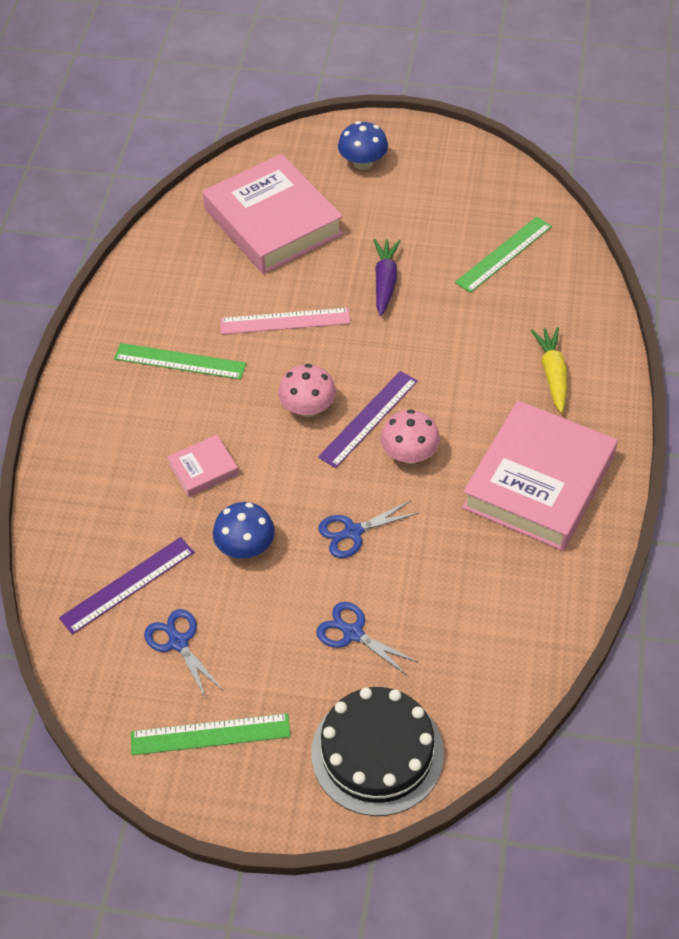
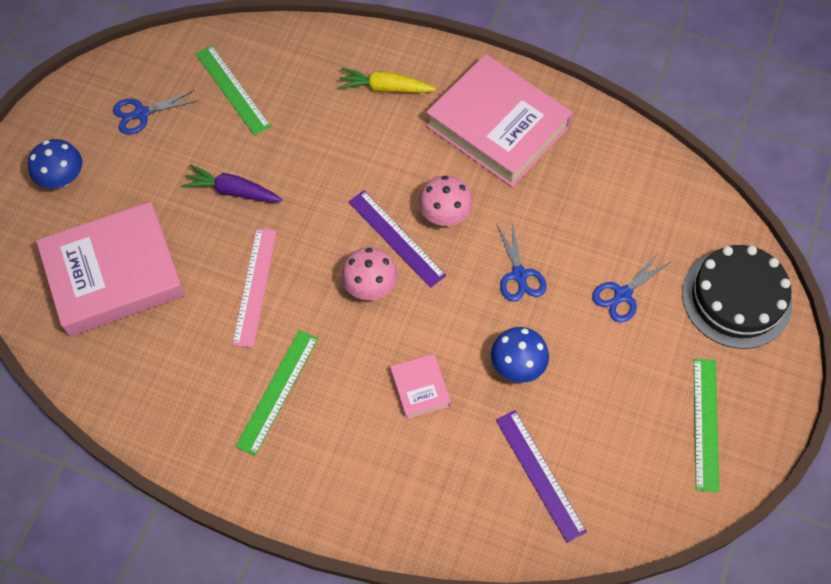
camera: 80 degrees left, 10 degrees up
blue scissors [144,609,223,698] -> blue scissors moved to [113,90,199,134]

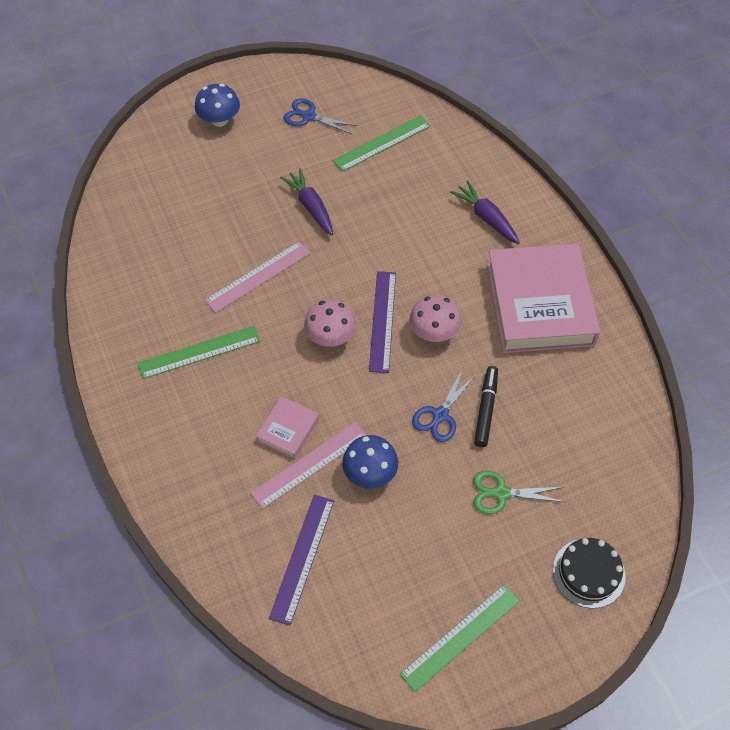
camera: 45 degrees right, 5 degrees down
pink book [36,202,185,337] -> none
green ruler [195,45,271,136] -> green ruler turned 45 degrees clockwise [333,115,431,172]
yellow carrot [338,68,436,93] -> purple carrot [450,180,520,244]
blue scissors [592,253,670,322] -> green scissors [473,471,565,514]
black cake [682,245,792,349] -> black cake [553,538,626,608], size x0.63
none -> pink ruler [250,422,366,509]
none -> black marker [474,366,498,447]

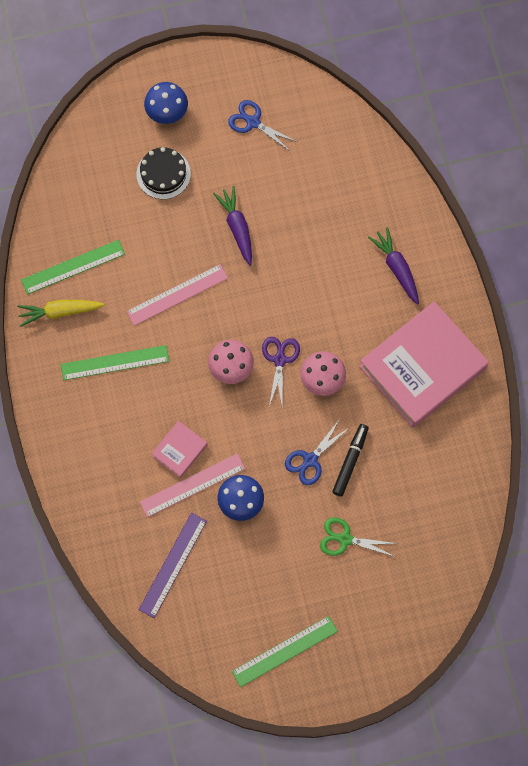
camera: 10 degrees right, 15 degrees up
green ruler [333,115,431,172] -> green ruler moved to [21,240,125,295]
purple ruler [369,271,396,373] -> purple scissors [262,337,300,406]
pink book [487,243,600,353] -> pink book turned 45 degrees clockwise [359,301,489,428]
black cake [553,538,626,608] -> black cake moved to [137,147,191,199]
none -> yellow carrot [17,300,105,327]

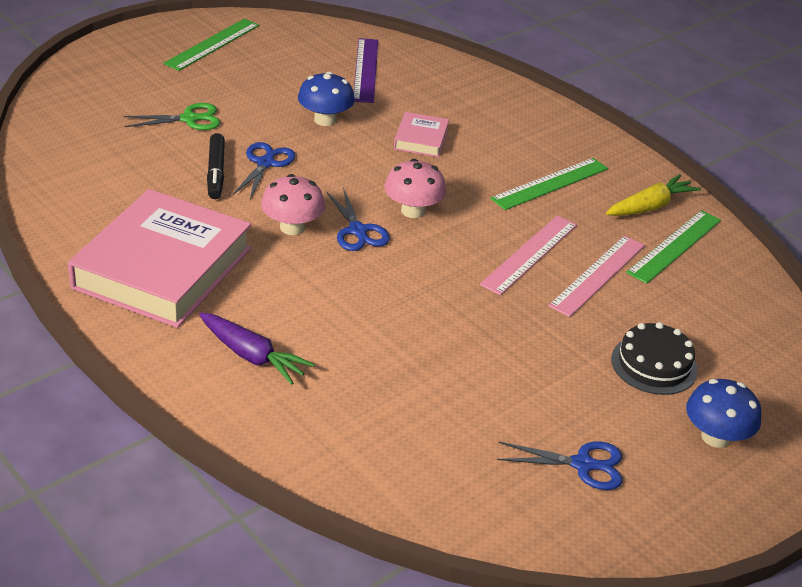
camera: 150 degrees right, 35 degrees down
pink ruler [140,454,245,517] -> pink ruler moved to [548,235,645,317]
purple carrot [213,186,252,266] -> none
purple scissors [262,337,300,406] -> blue scissors [326,187,390,251]

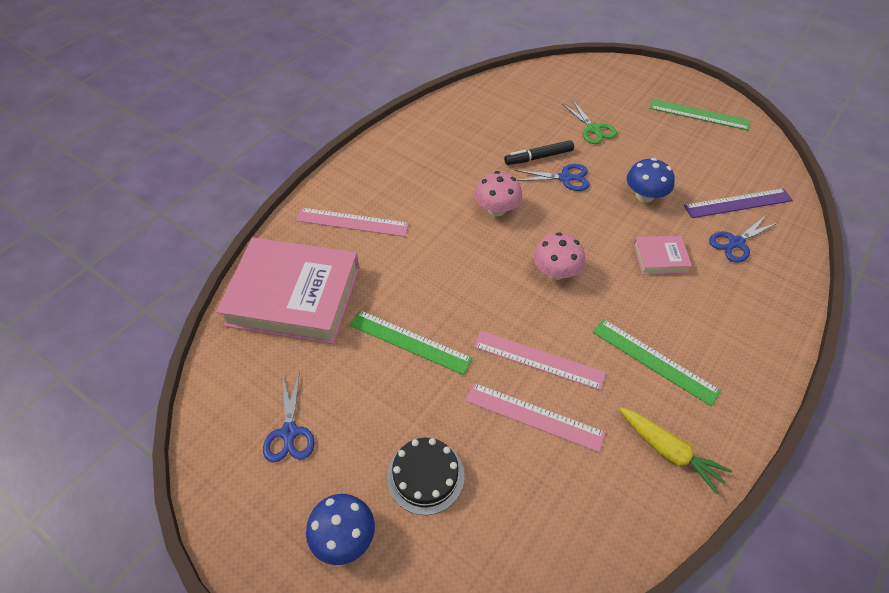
camera: 80 degrees right, 15 degrees up
pink book [68,189,251,328] -> pink book moved to [216,237,360,344]
purple carrot [199,313,315,385] -> pink ruler [296,208,409,237]
blue scissors [326,187,390,251] -> blue scissors moved to [709,215,779,263]
green ruler [626,210,721,284] -> green ruler moved to [349,310,473,375]

